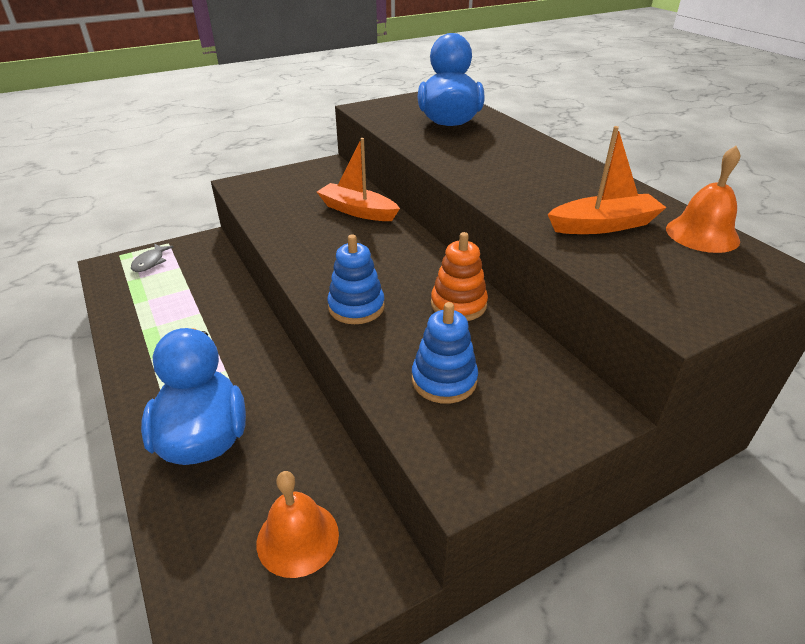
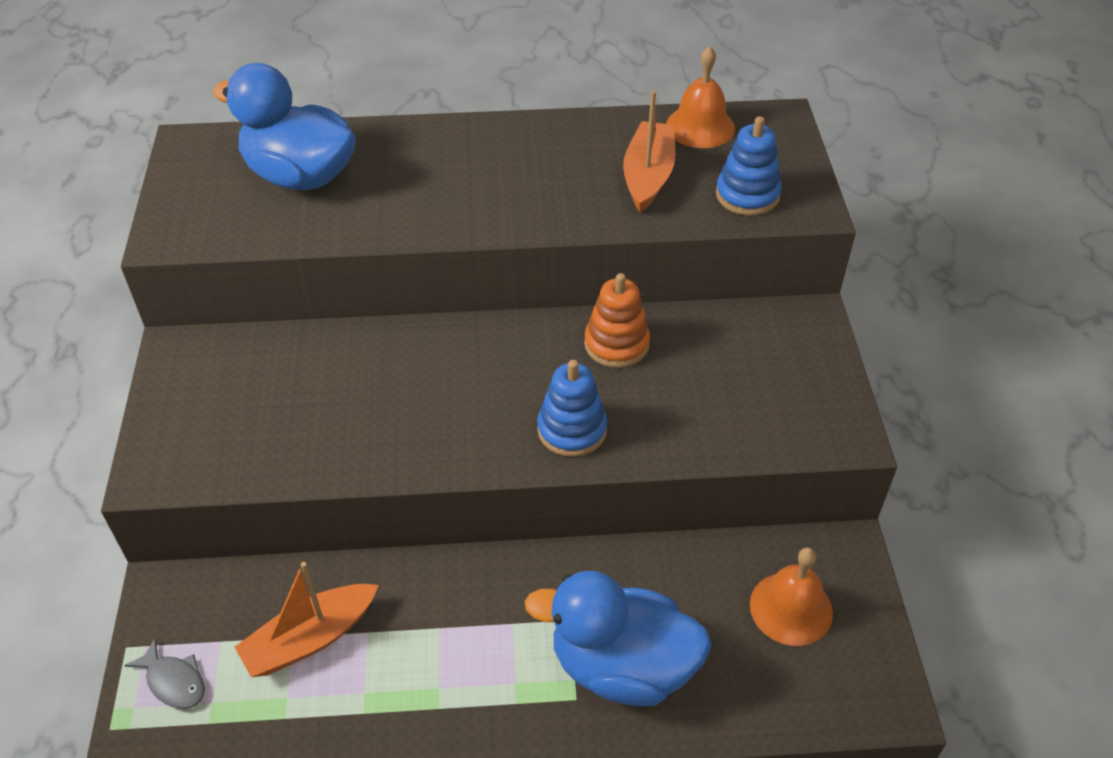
camera: 65 degrees left, 10 degrees up
orange boat [317,138,400,221] -> orange boat moved to [235,562,379,677]
blue stacking toy [412,302,478,404] -> blue stacking toy moved to [716,116,782,216]

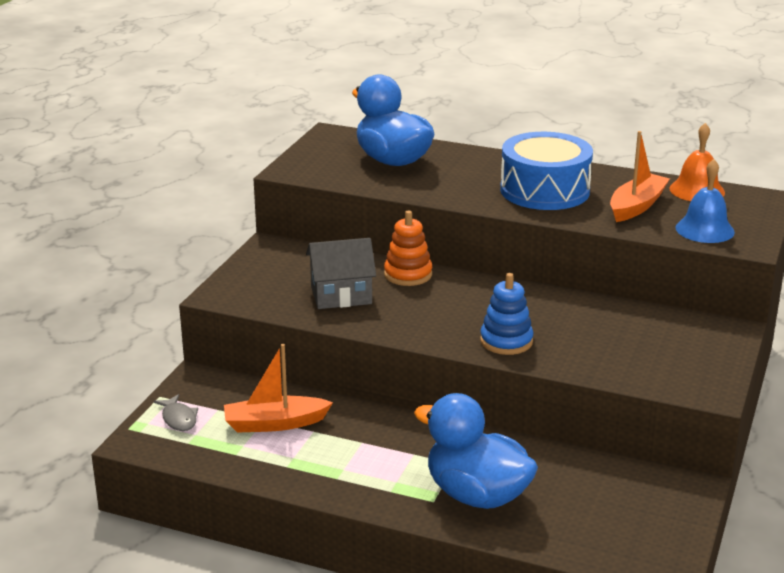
camera: 25 degrees right, 20 degrees down
orange stacking toy [584,273,650,368] -> orange stacking toy moved to [384,211,432,286]
blue stacking toy [716,116,782,216] -> blue bell [676,159,735,243]
orange bell [750,547,833,646] -> none
none -> grey house [306,238,376,309]
none -> blue drum [500,132,593,210]

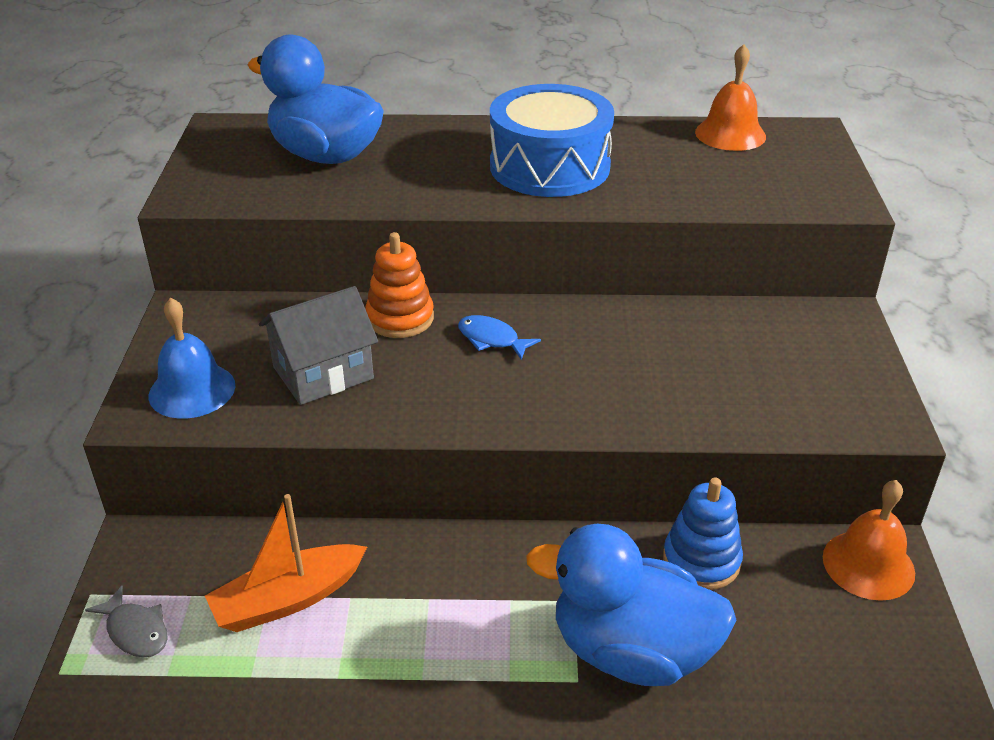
camera: 20 degrees left, 10 degrees up
blue stacking toy [480,273,533,355] -> blue stacking toy moved to [663,478,743,590]
orange boat [610,131,670,222] -> none
blue bell [676,159,735,243] -> blue bell moved to [149,298,235,419]
none -> blue fish [458,315,541,360]
none -> orange bell [823,480,915,601]

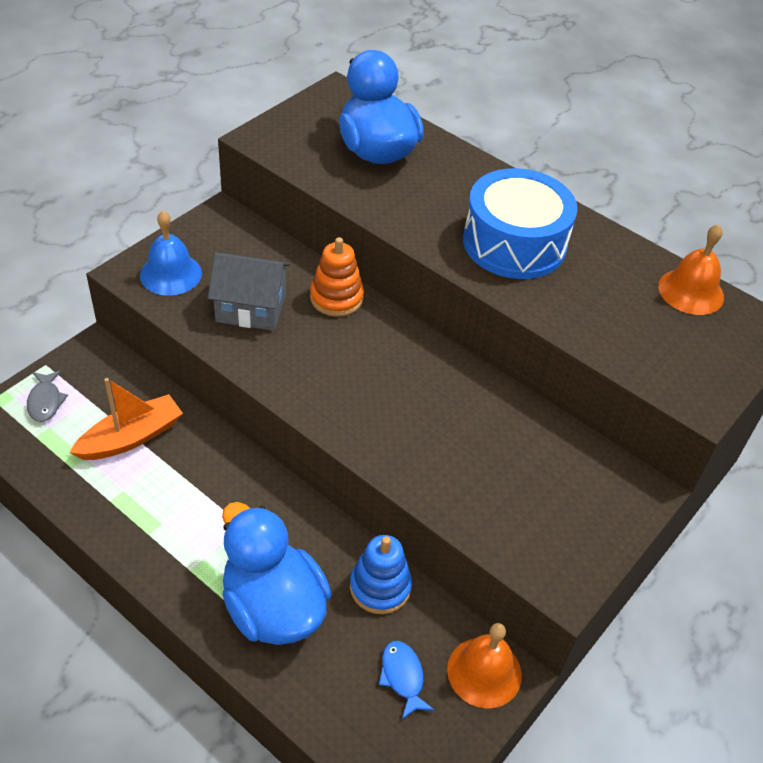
camera: 35 degrees right, 10 degrees up
orange boat [205,494,367,632] -> orange boat turned 135 degrees clockwise [69,378,183,460]
blue fish [458,315,541,360] -> blue fish moved to [379,641,435,719]

